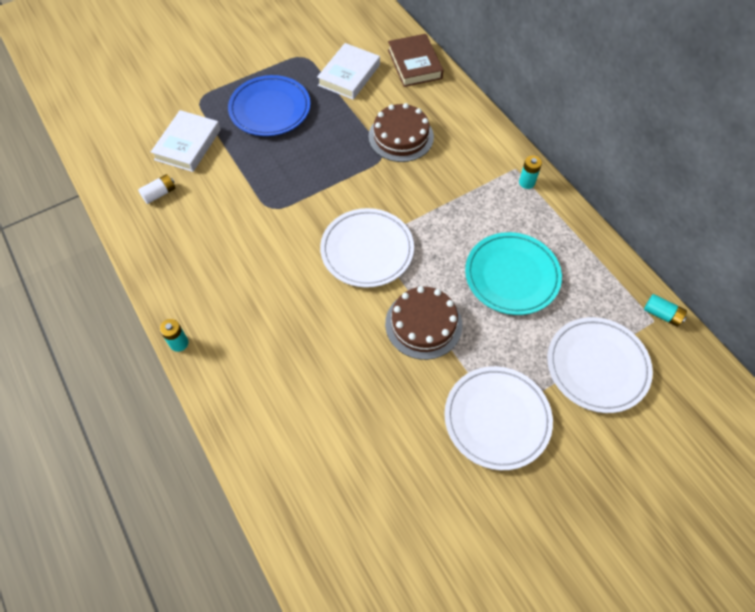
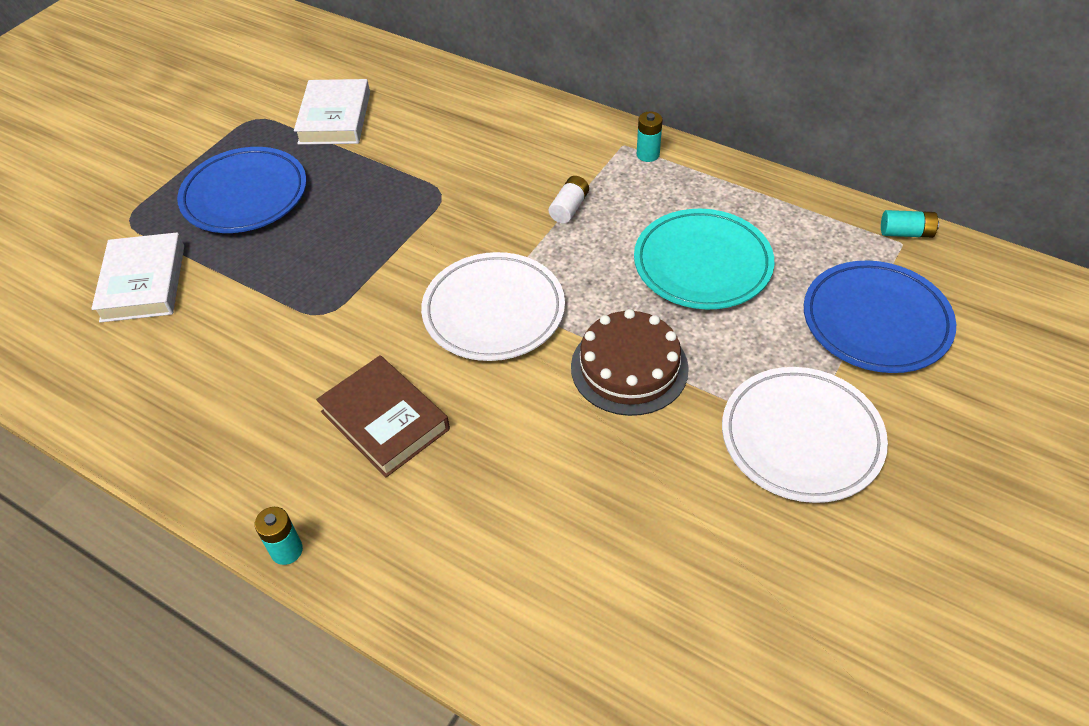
camera: 25 degrees left, 10 degrees down
white battery [138,174,175,204] -> white battery moved to [549,176,589,224]
brown cake [369,103,434,162] -> none
brown book [388,34,443,87] -> brown book moved to [316,355,450,477]
white plate [547,317,653,413] -> blue plate [804,261,956,373]

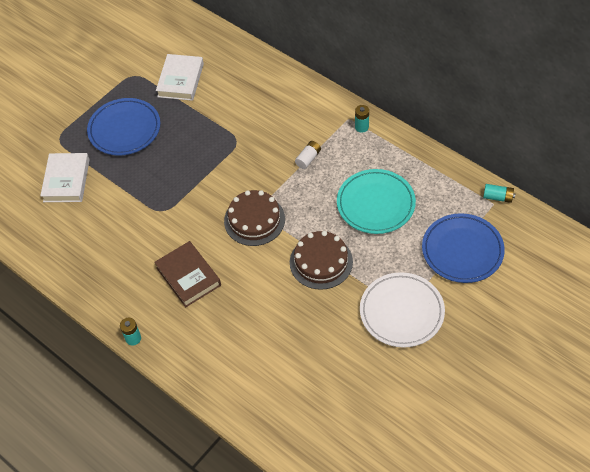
camera: 10 degrees right, 5 degrees up
white plate [421,252,565,361] -> brown cake [224,190,285,246]

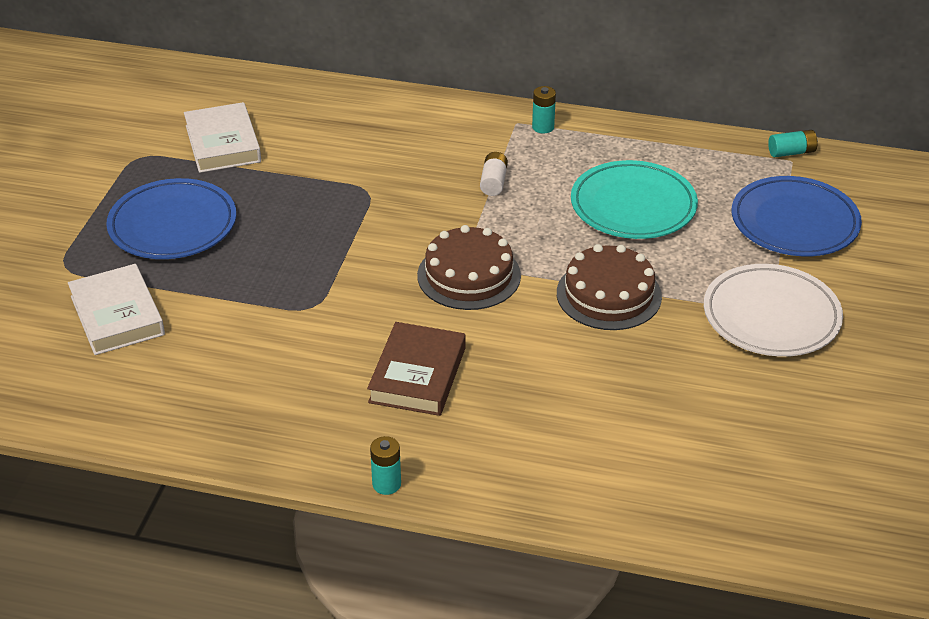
camera: 30 degrees left, 15 degrees down
brown book [154,241,221,307] -> brown book turned 75 degrees clockwise [367,322,465,416]

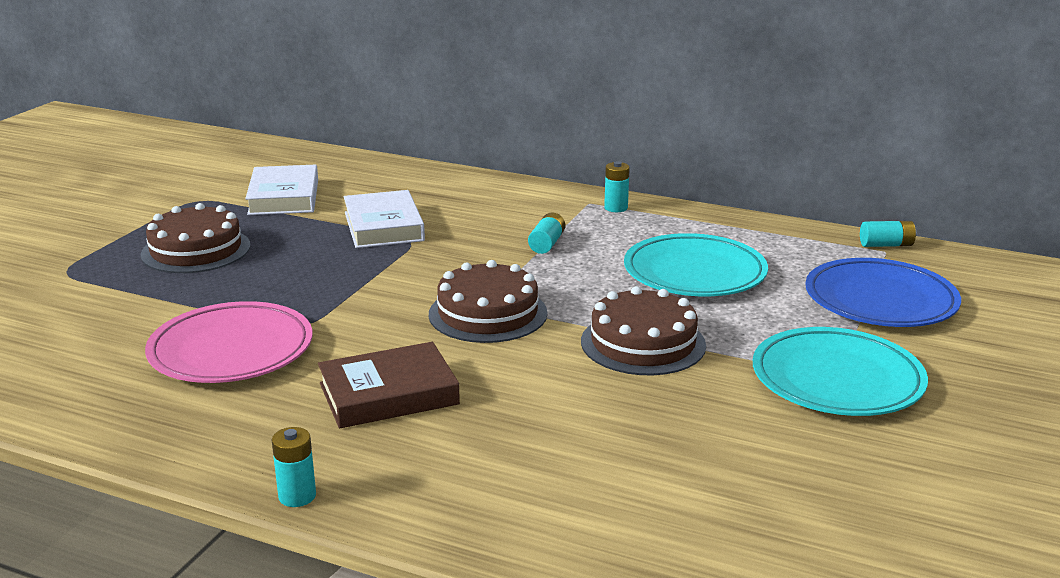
camera: 10 degrees right, 15 degrees down
white book [68,264,165,355] -> white book moved to [343,190,425,248]
blue plate [106,178,236,259] -> brown cake [141,203,250,273]
brown book [367,322,465,416] -> brown book turned 45 degrees clockwise [318,342,460,428]
white battery [480,152,508,196] -> turquoise battery [528,213,565,254]
white plate [704,264,843,357] -> turquoise plate [753,327,928,416]
none -> pink plate [145,301,313,383]

